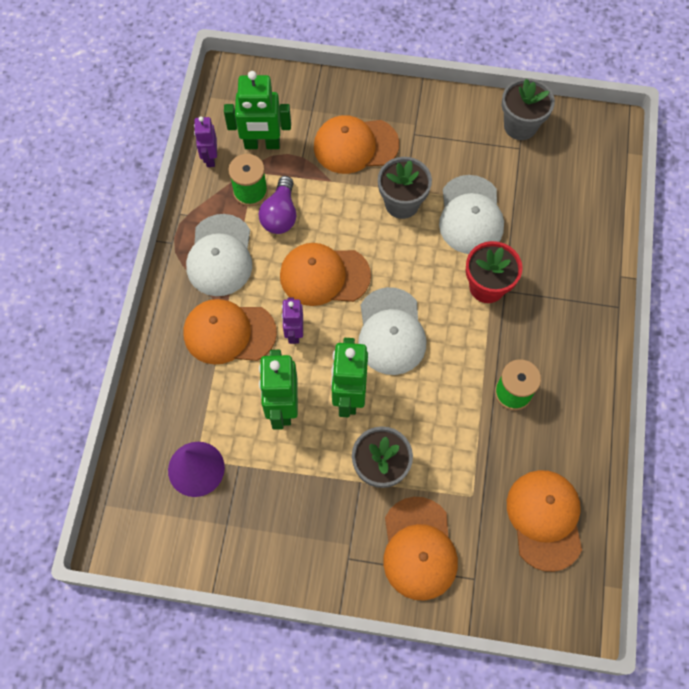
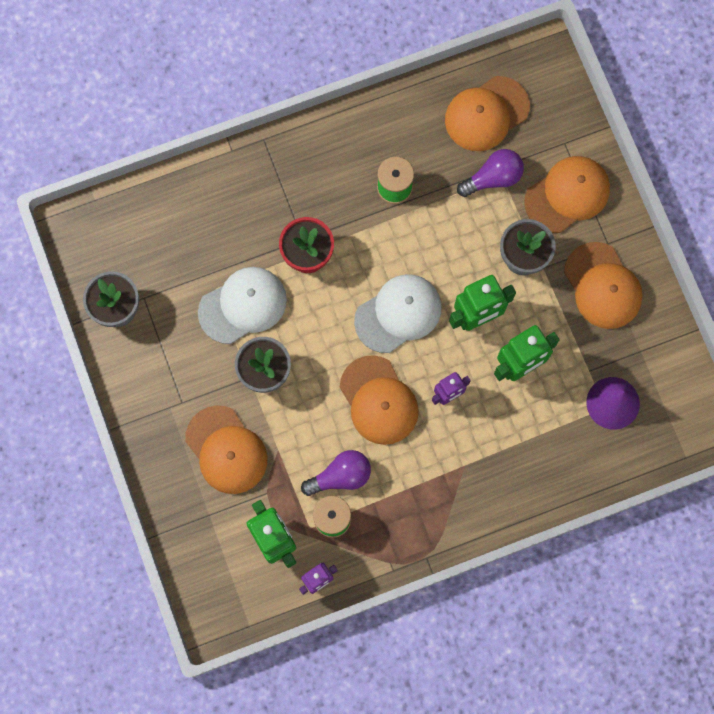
camera: 120 degrees left, 10 degrees up
orange cap [183,299,277,365] -> orange cap moved to [564,242,642,329]
white cap [186,214,252,296] -> none
none -> purple light bulb [457,149,524,197]

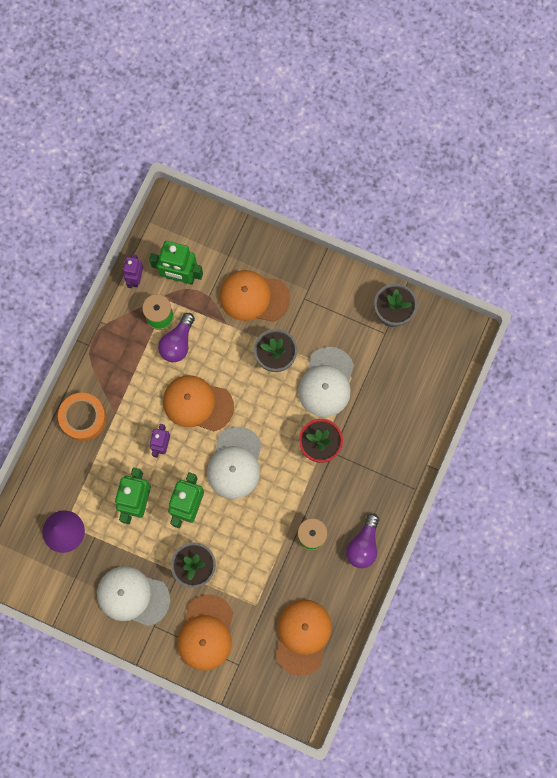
camera: 135 degrees right, 0 degrees up
purple light bulb [457,149,524,197] -> purple light bulb moved to [346,513,379,568]
orange cap [564,242,642,329] -> white cap [97,566,170,626]
none -> orange tape [58,393,107,441]

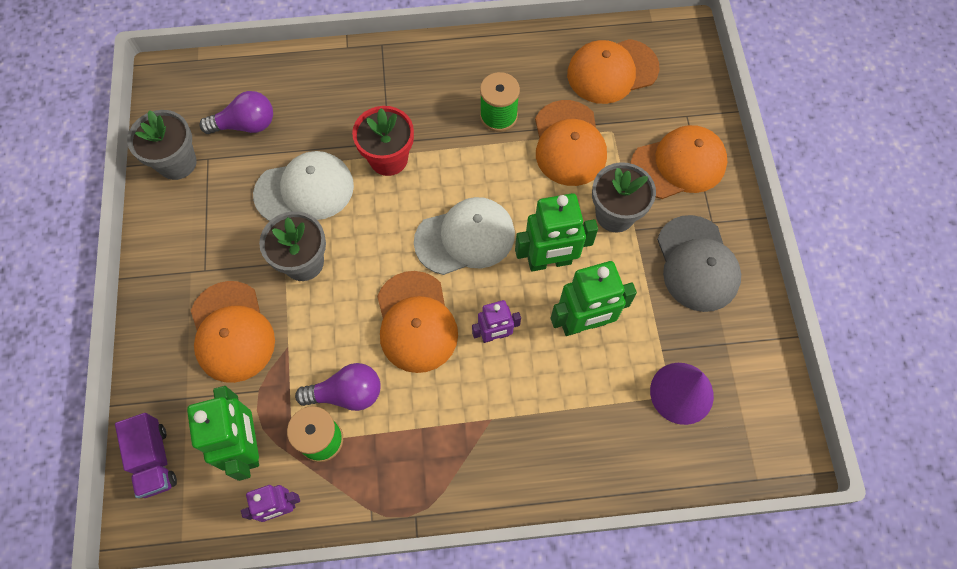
camera: 120 degrees left, 10 degrees down
orange tape [58,393,107,441] -> none
white cap [97,566,170,626] -> grey cap [657,215,741,312]
purple light bulb [346,513,379,568] -> purple light bulb moved to [199,91,273,134]
none -> purple truck [115,413,177,498]
none -> orange cap [535,100,607,186]

